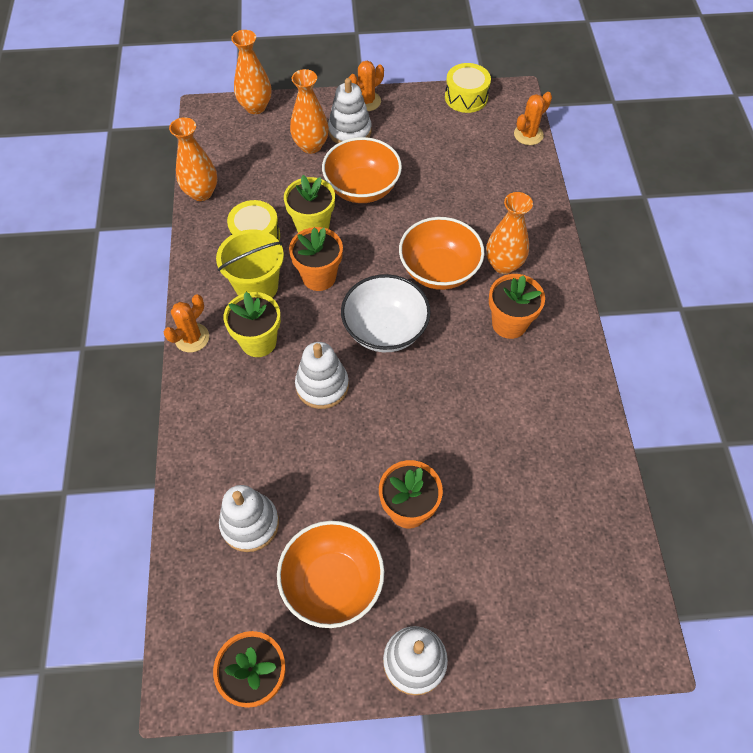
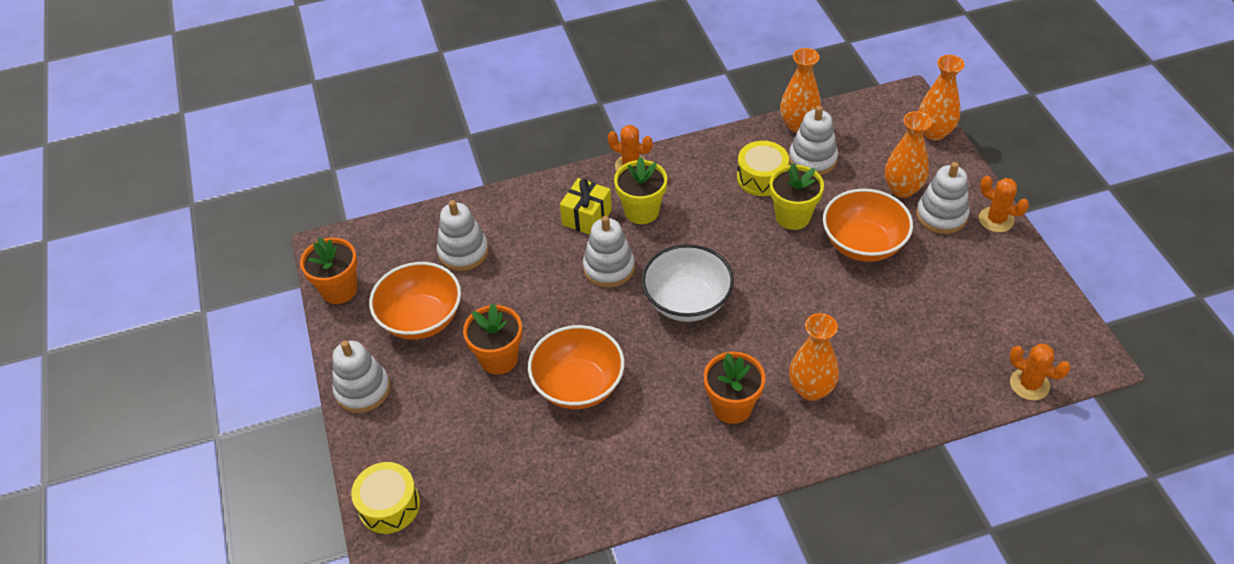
camera: 80 degrees right, 10 degrees down
yellow bucket [216,230,284,298] -> none
orange flower pot [289,227,343,291] -> none
orange bowl [399,217,484,290] -> orange bowl moved to [528,325,624,409]
yellow drum [445,63,491,113] -> yellow drum moved to [351,462,420,534]
none -> yellow gift [560,178,612,235]
none -> white stacking toy [789,106,838,176]

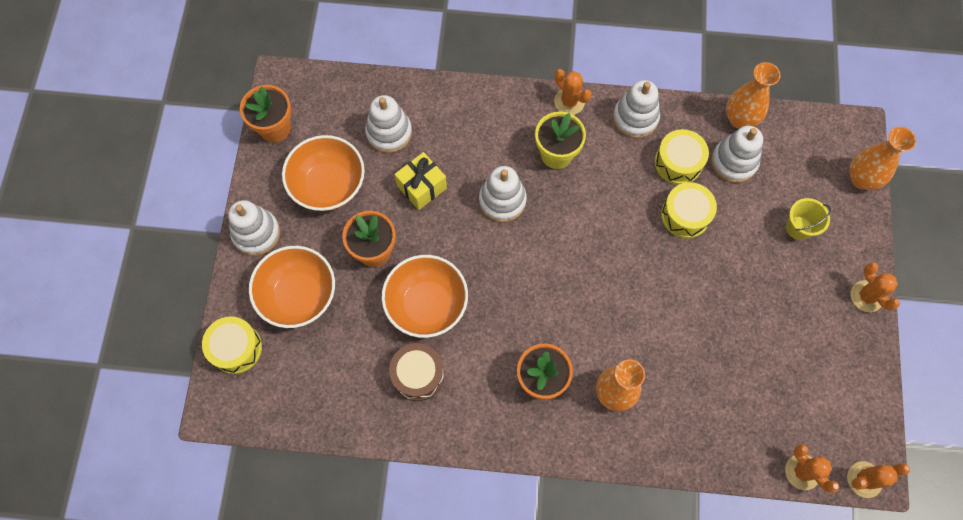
camera: 20 degrees right, 20 degrees up
yellow gift [560,178,612,235] -> yellow gift moved to [394,152,447,210]
white bowl [642,244,734,322] -> none
yellow flower pot [770,163,824,230] -> yellow drum [661,182,717,238]
orange bowl [823,189,913,262] -> orange bowl moved to [249,246,335,328]
orange vase [885,111,932,198] -> yellow bucket [786,198,831,240]
white stacking toy [916,162,969,234] -> white stacking toy moved to [613,80,660,138]
none -> brown drum [389,343,444,401]
none -> orange cactus [847,461,910,498]

